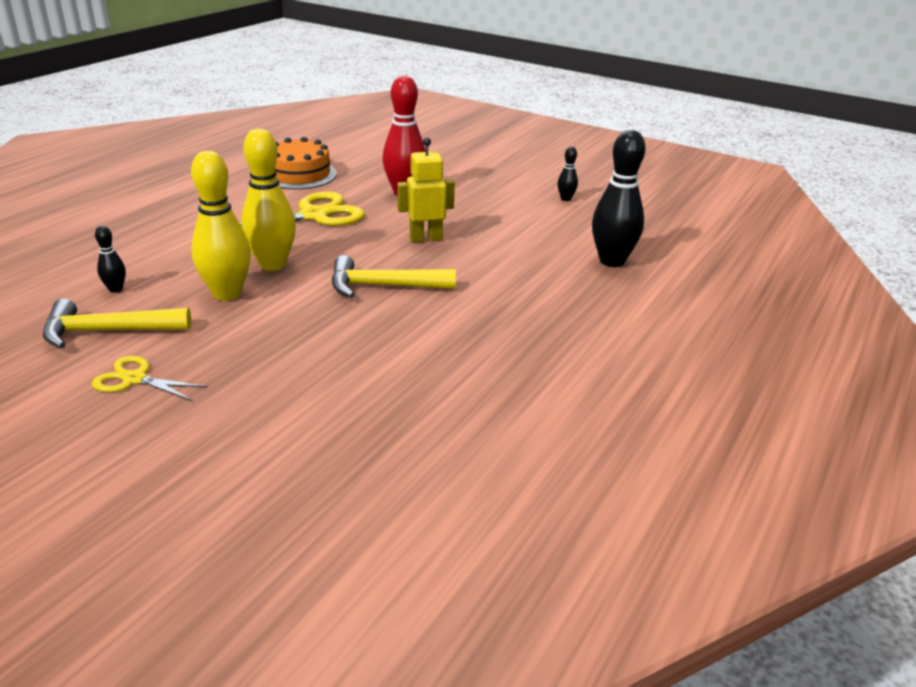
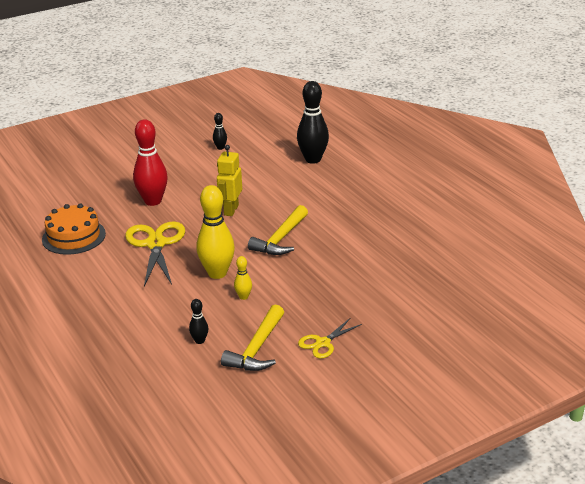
camera: 60 degrees left, 0 degrees up
yellow bowling pin [191,151,251,301] -> yellow bowling pin [234,256,252,300], size x0.47

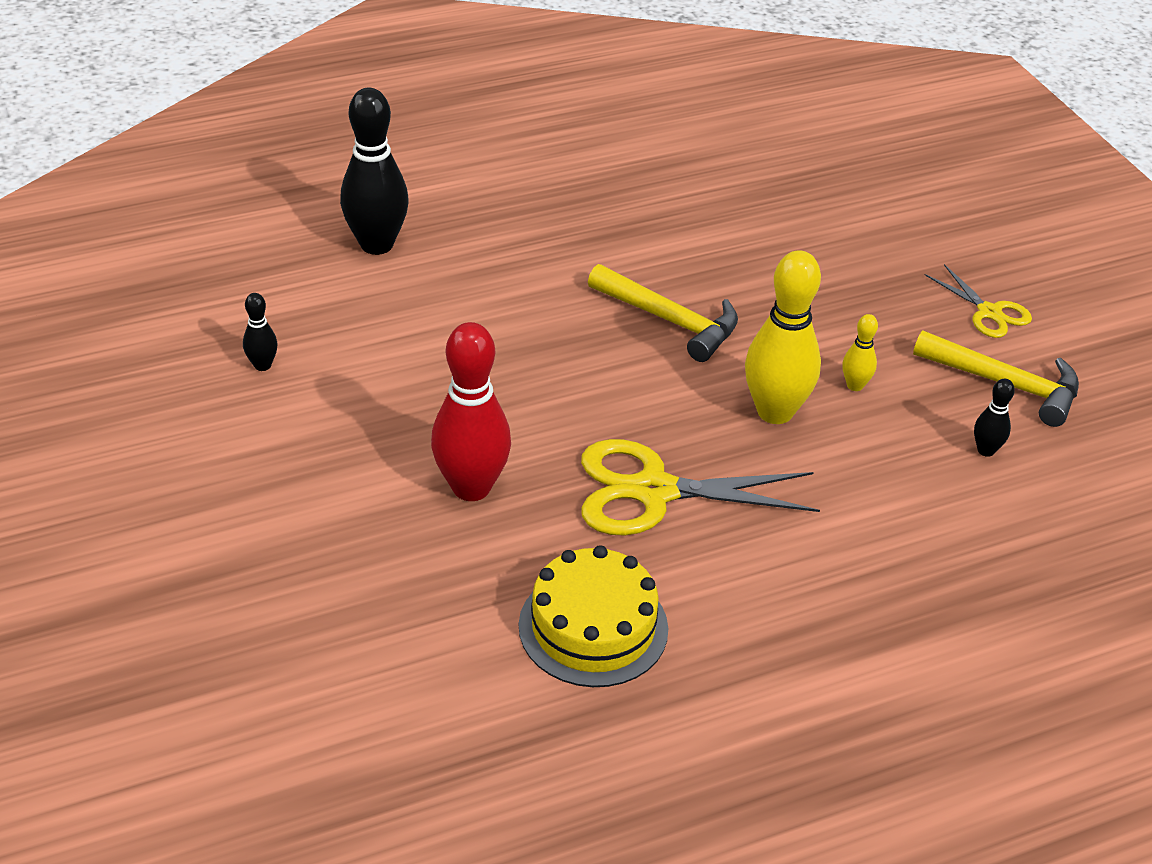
camera: 85 degrees left, 10 degrees up
orange cake [42,203,106,255] -> yellow cake [519,545,668,687]
yellow robot [217,145,242,216] -> none

